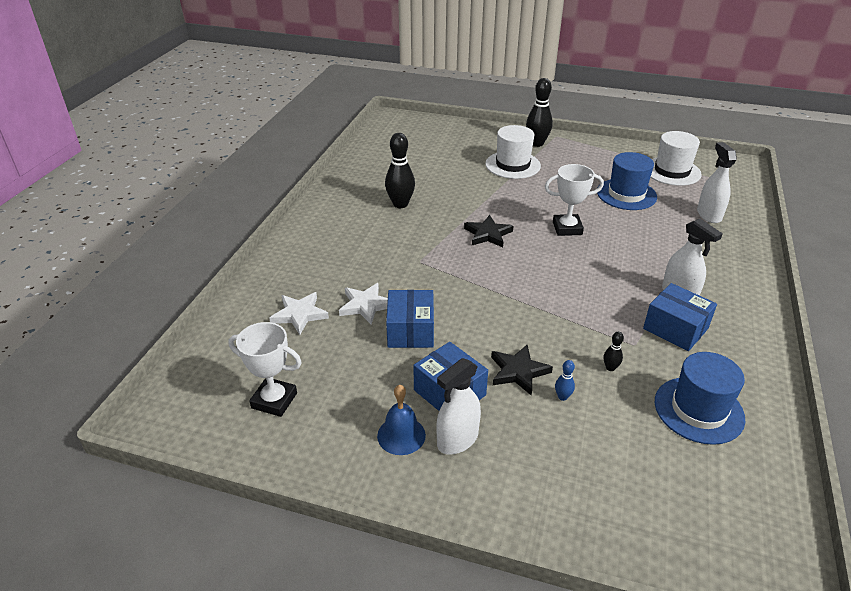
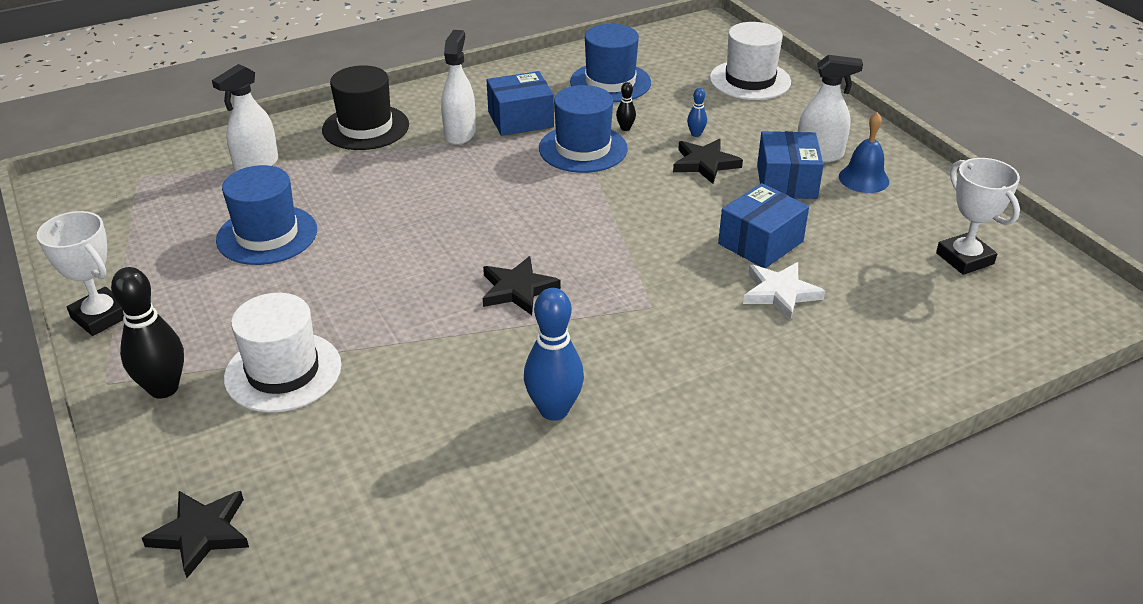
camera: 135 degrees left, 0 degrees up
white star [269,292,329,335] -> none
black bowling pin [385,133,415,208] -> blue bowling pin [524,288,584,421]
white trophy [545,164,604,236] -> white trophy moved to [37,211,124,336]
blue box [643,283,717,351] -> blue box turned 75 degrees clockwise [487,71,554,136]
white hat [650,131,702,186] -> white hat moved to [710,22,791,100]
none -> black star [142,491,249,578]
none -> black hat [322,65,409,150]
none -> blue hat [539,85,628,173]

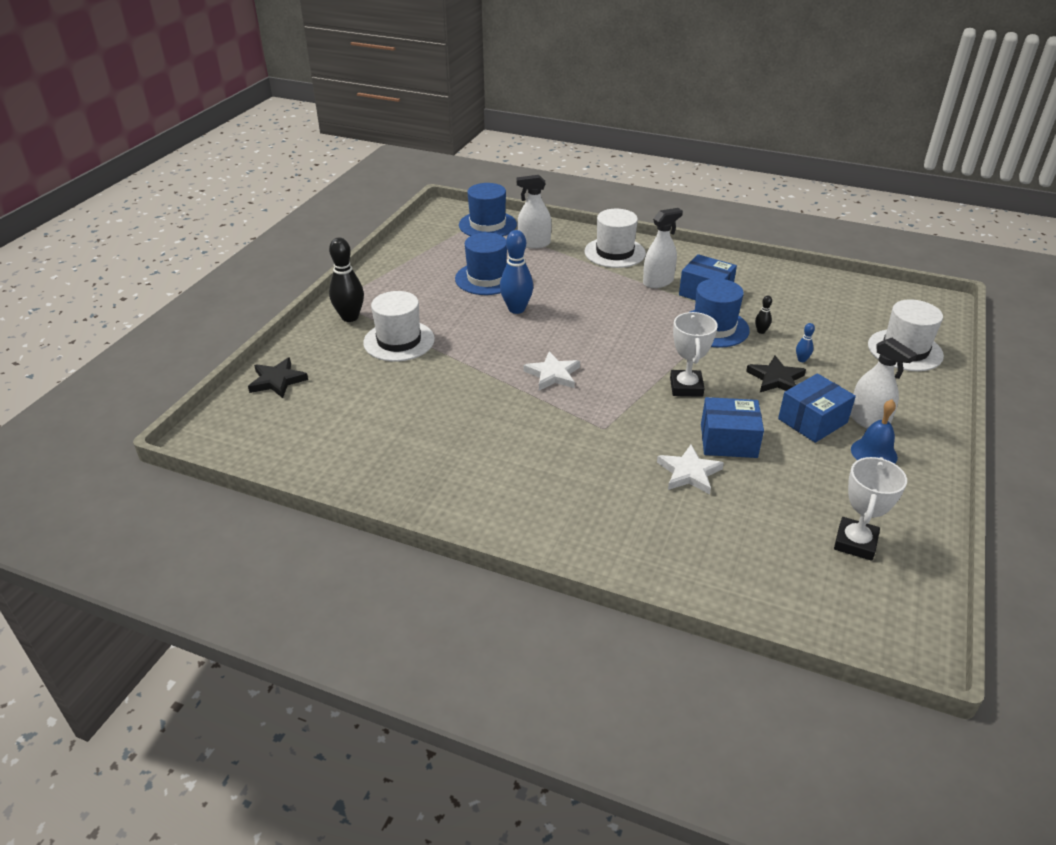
camera: 50 degrees right, 0 degrees up
white trophy [37,211,124,336] -> white trophy moved to [670,312,718,397]
black hat [322,65,409,150] -> white hat [584,209,646,268]
black star [483,256,561,315] -> white star [524,351,580,390]
blue bowling pin [524,288,584,421] -> blue bowling pin moved to [500,230,533,314]
blue hat [570,24,651,102] -> blue hat moved to [459,183,517,236]

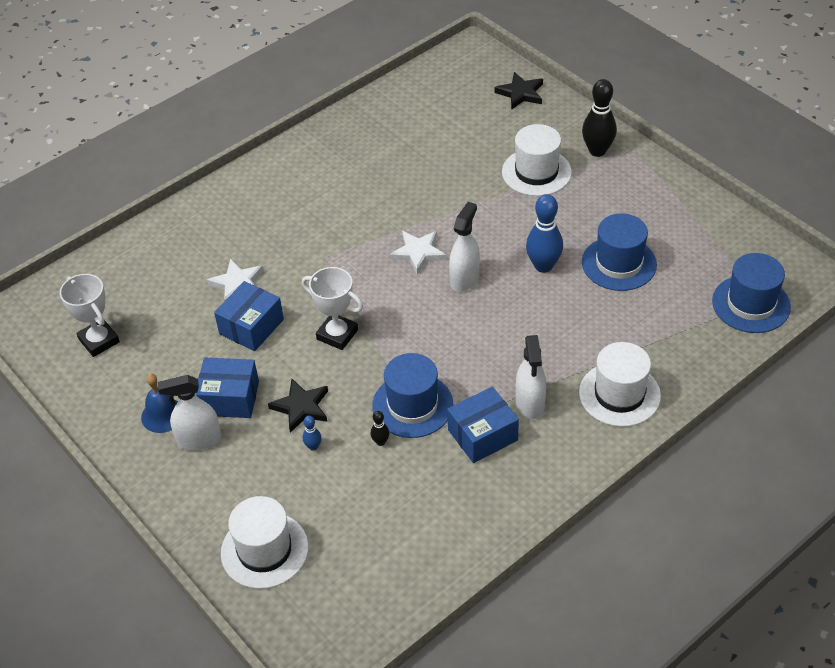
camera: 120 degrees right, 10 degrees up
white spray bottle [517,175,552,249] -> white spray bottle moved to [449,202,480,292]
blue box [778,373,856,443] -> blue box turned 75 degrees counterclockwise [195,358,259,418]

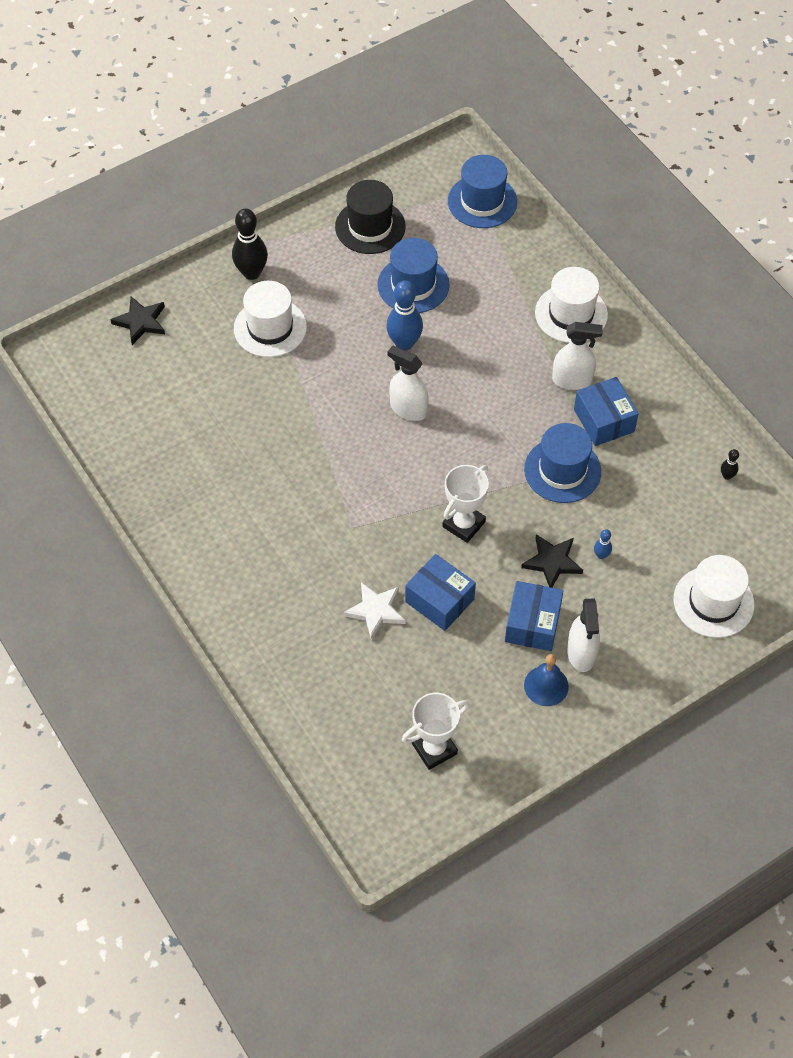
camera: 85 degrees left, 10 degrees up
black bowling pin [371,411,389,446] -> black bowling pin moved to [721,449,739,480]
white star [389,231,446,274] -> none
none -> black hat [335,180,405,254]

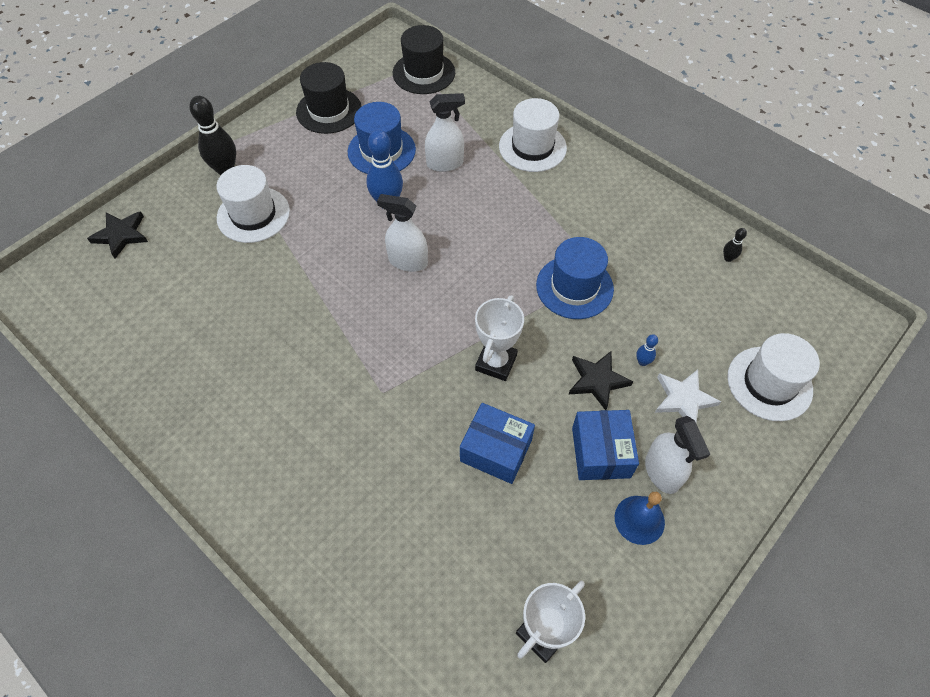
camera: 15 degrees left, 0 degrees up
white star [344,582,406,640] -> white star moved to [655,369,721,423]
blue hat [448,155,517,228] -> black hat [393,25,455,94]
white spray bottle [552,322,603,390] -> white spray bottle moved to [425,93,465,172]
blue box [574,377,639,446] -> none

